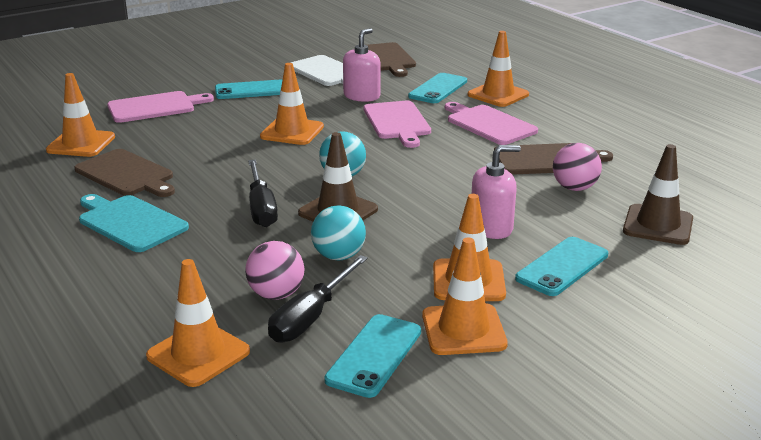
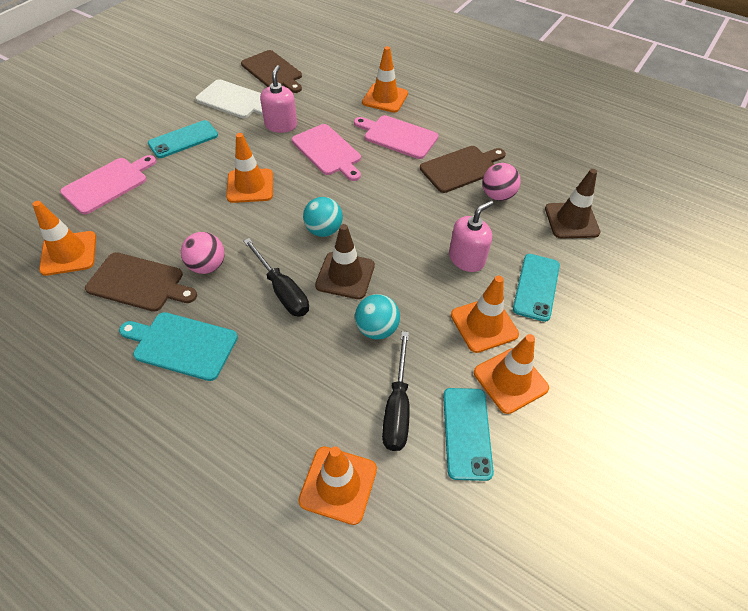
camera: 25 degrees left, 25 degrees up
pink ball [245,241,305,300] -> pink ball moved to [181,232,225,274]
turquoise phone [408,73,467,103] -> none

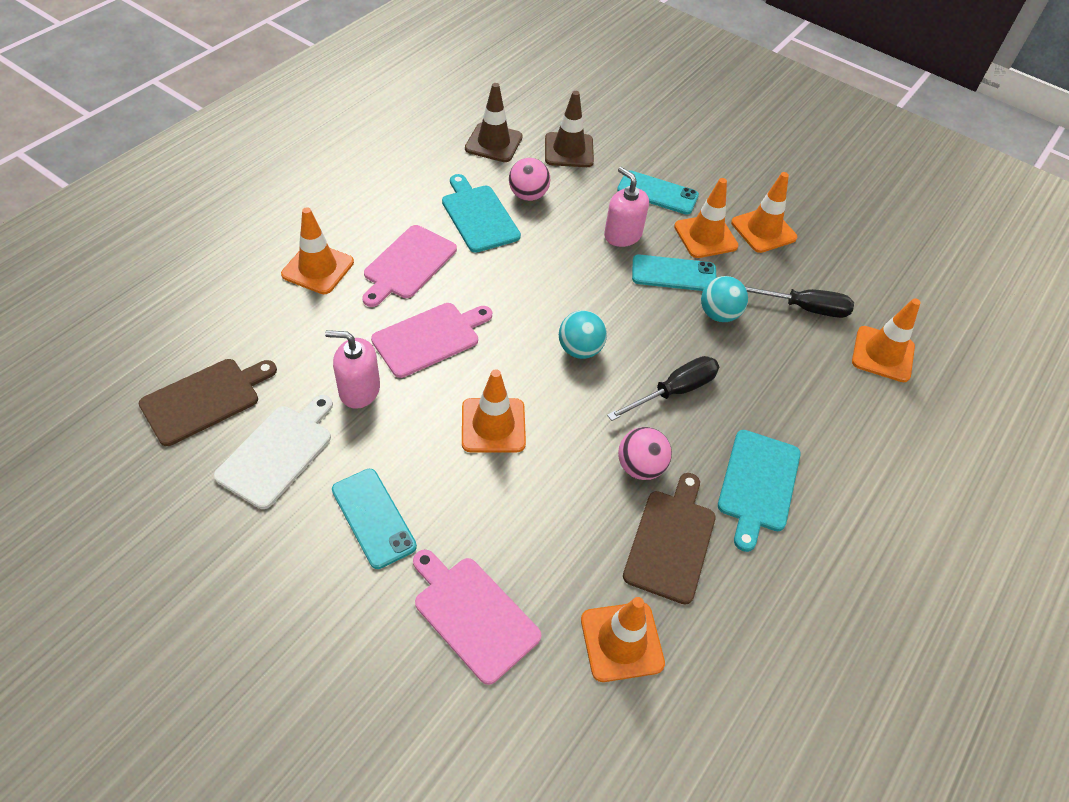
camera: 90 degrees left, 0 degrees up
brown traffic cone [315,224,375,299] -> brown traffic cone moved to [465,83,523,162]
brown cutting board [420,146,506,193] -> turquoise cutting board [442,174,521,253]
turquoise phone [443,388,494,481] -> turquoise phone moved to [632,254,717,291]

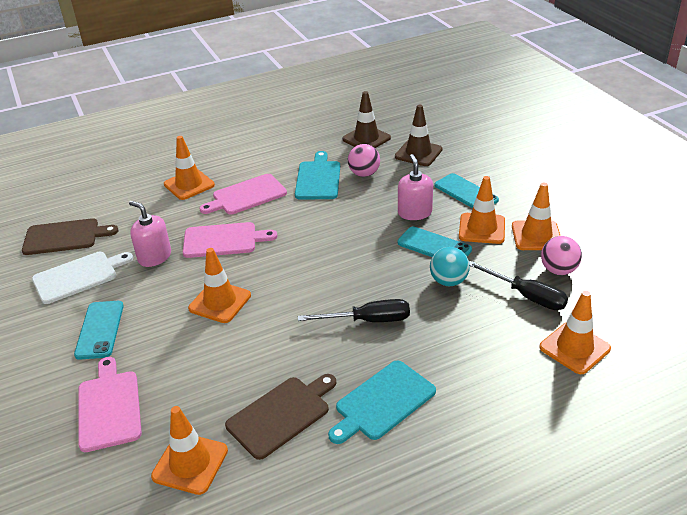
camera: 35 degrees right, 15 degrees down
turquoise ball [559,311,607,359] -> none
pink ball [618,427,672,480] -> pink ball moved to [541,236,582,275]

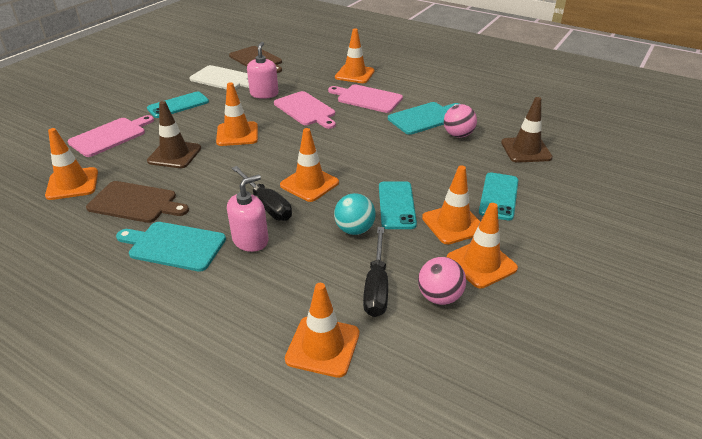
camera: 55 degrees right, 0 degrees up
brown traffic cone [342,91,391,148] -> brown traffic cone moved to [147,101,201,168]
pink soap dispenser [398,154,433,220] -> pink soap dispenser moved to [227,174,269,252]
none -> orange traffic cone [280,128,339,202]

